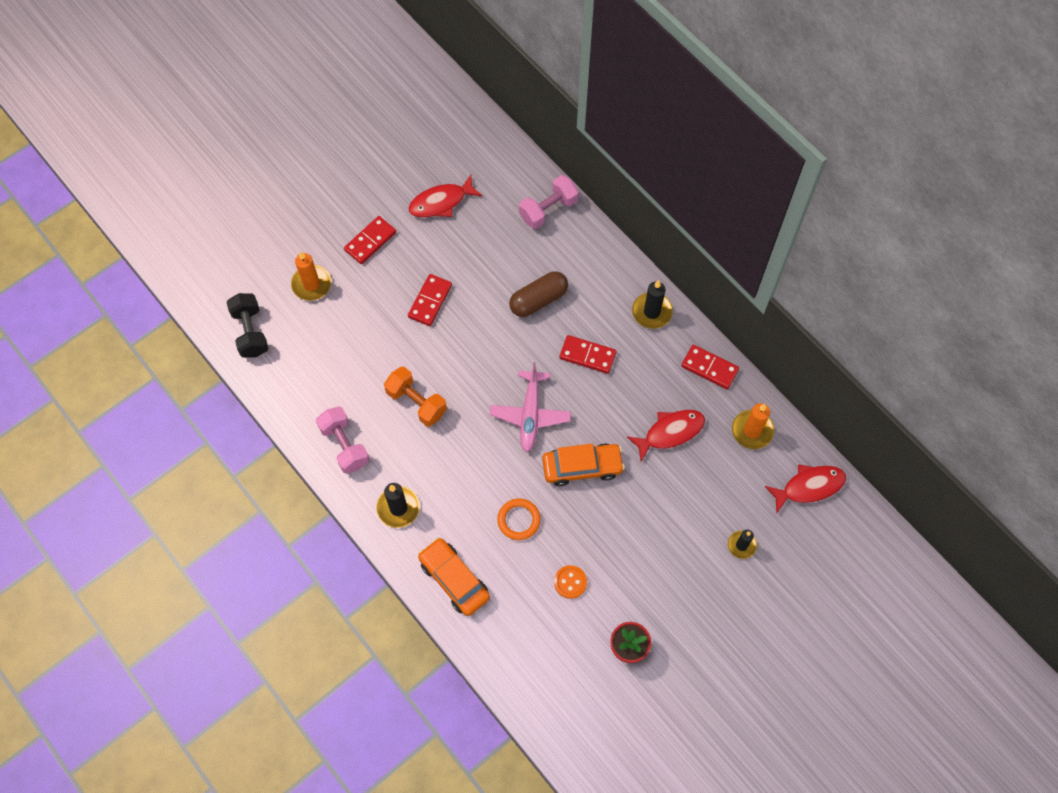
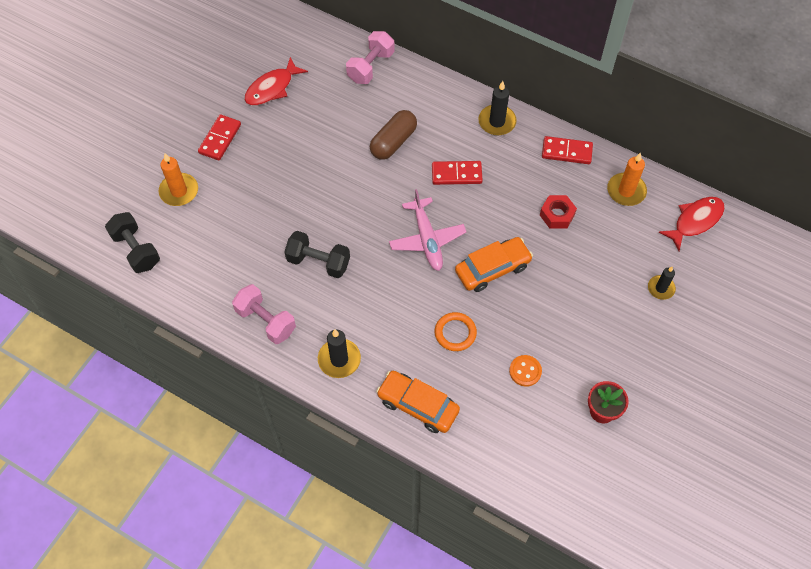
camera: 20 degrees left, 5 degrees down
orange dumbbell [384,367,447,427] -> black dumbbell [284,231,350,278]
red domino [408,274,452,326] -> none
red fish [627,410,705,461] -> red nut [540,195,577,229]

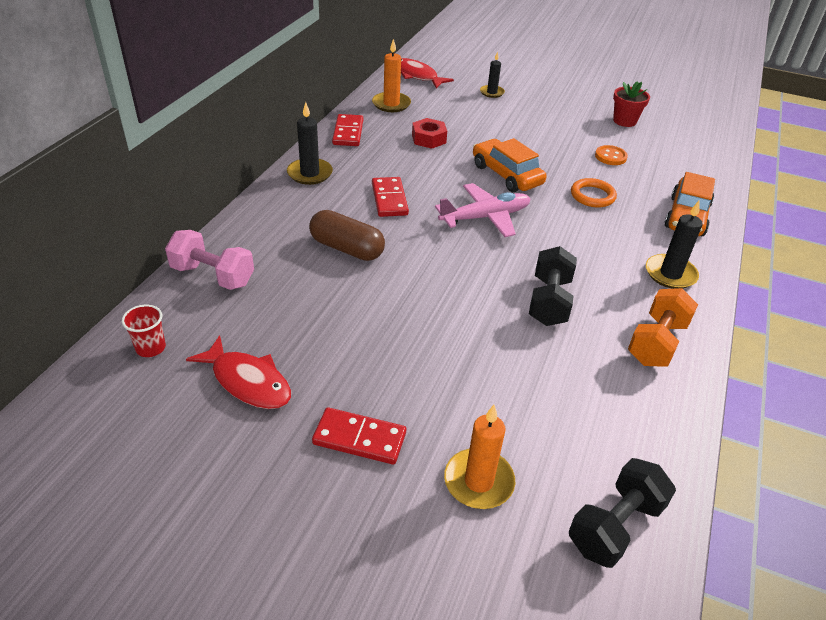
camera: 100 degrees left, 20 degrees down
pink dumbbell [232,284,296,344] -> orange dumbbell [628,288,698,367]
none -> red cup [122,305,166,357]

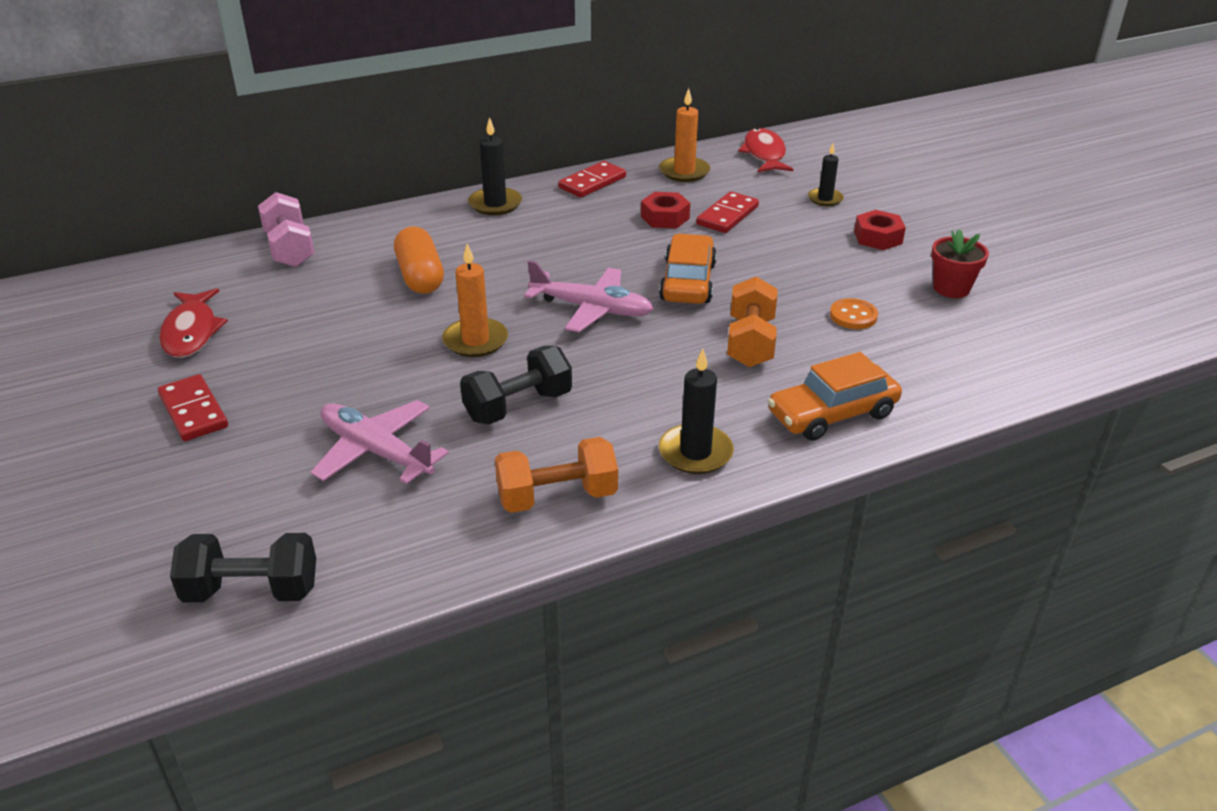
camera: 45 degrees right, 5 degrees down
red cup [122,305,166,357] -> none
brown capsule [309,210,385,261] -> orange capsule [394,227,444,294]
red domino [372,177,409,217] -> red domino moved to [696,191,759,233]
orange candle [444,405,515,509] -> orange candle moved to [442,243,508,357]
orange ring [571,178,617,208] -> orange dumbbell [727,276,777,367]
none -> pink plane [311,400,449,484]
none -> red nut [854,210,906,250]

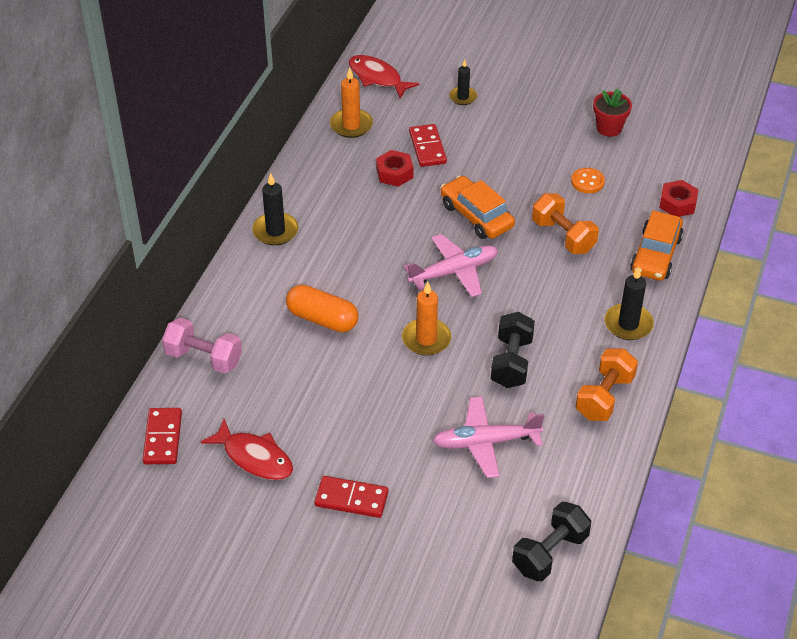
camera: 45 degrees left, 10 degrees up
red domino [558,161,626,198] -> red domino moved to [143,408,182,464]
red nut [854,210,906,250] -> red nut moved to [659,180,698,217]

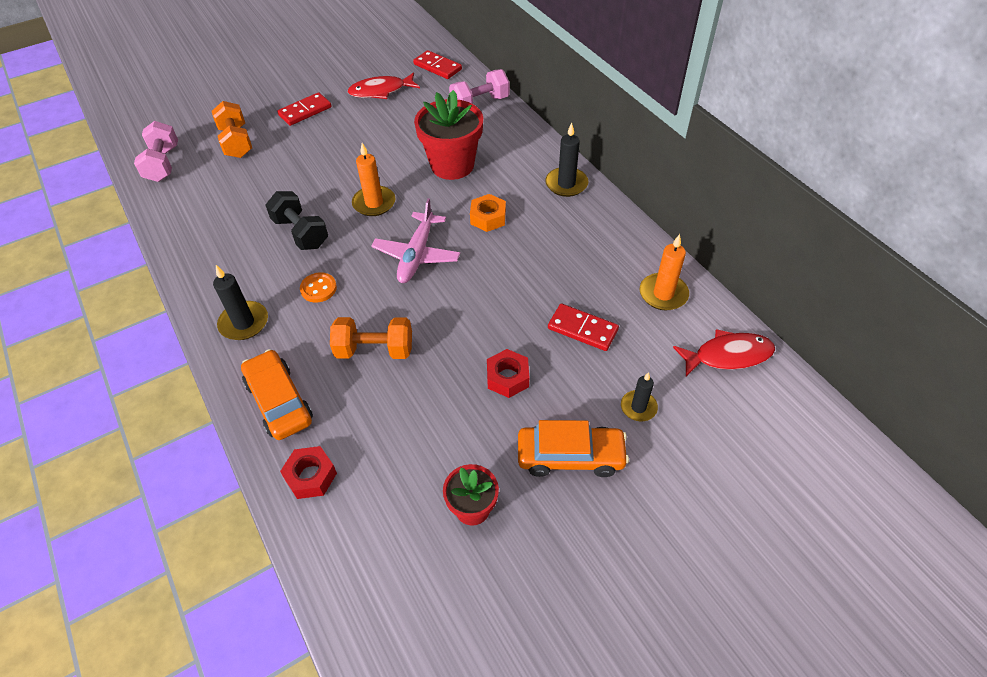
camera: 130 degrees right, 5 degrees up
orange capsule [286,285,358,332] -> red flower pot [414,90,483,180]
red nut [376,150,413,187] -> red nut moved to [487,349,529,398]
pink plane [433,396,544,478] -> none
orange car [441,176,515,239] -> orange car moved to [518,420,629,477]
black dumbbell [512,502,591,581] -> pink dumbbell [134,121,178,182]
orange button [571,168,605,193] -> orange button moved to [300,272,337,303]
orange dumbbell [575,349,638,421] -> orange dumbbell moved to [212,101,252,158]
none -> orange nut [470,194,506,232]

